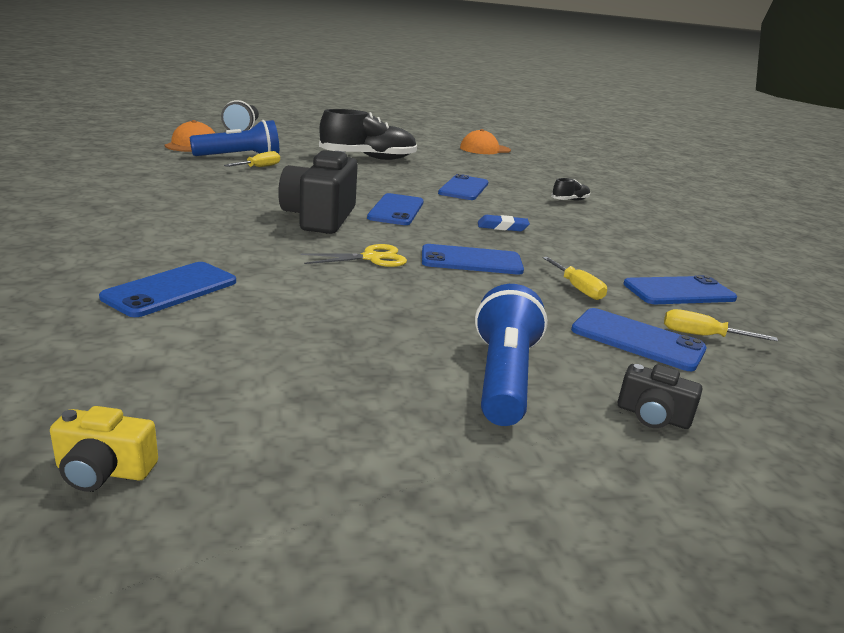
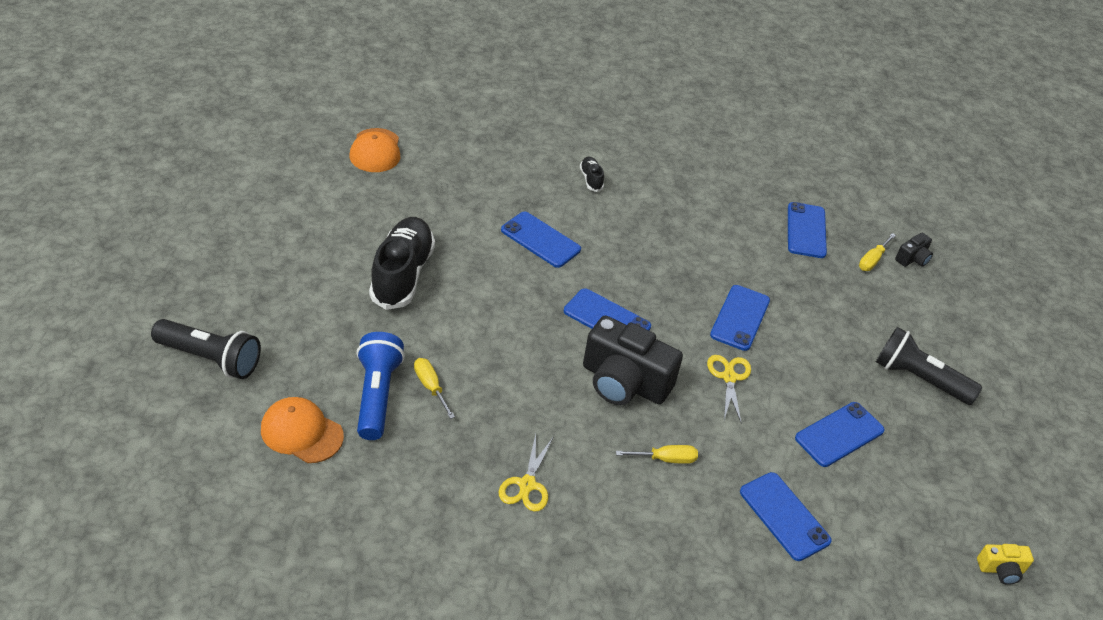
camera: 70 degrees left, 20 degrees up
yellow camera [50,406,158,491] -> yellow camera turned 60 degrees clockwise [977,544,1034,585]
blue flashlight [475,284,548,426] -> black flashlight [876,327,982,405]
blue eraser [478,215,530,231] -> none
yellow screwdriver [542,257,607,300] -> yellow screwdriver moved to [616,445,698,464]
blue phone [571,308,707,371] -> blue phone moved to [795,402,885,467]
black camera [618,364,702,429] -> black camera moved to [895,233,933,267]
none -> yellow scissors [499,434,554,512]

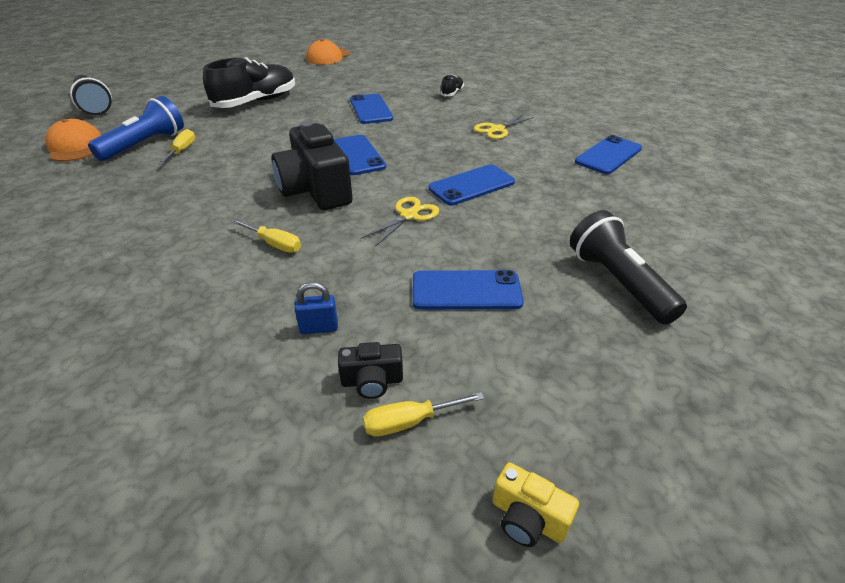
camera: 40 degrees right, 5 degrees down
yellow scissors [499,434,554,512] -> yellow scissors moved to [474,114,534,139]
blue phone [740,472,832,561] -> blue padlock [295,282,338,334]
yellow screwdriver [859,233,896,271] -> yellow screwdriver moved to [363,392,485,437]
black camera [895,233,933,267] -> black camera moved to [338,342,403,399]

